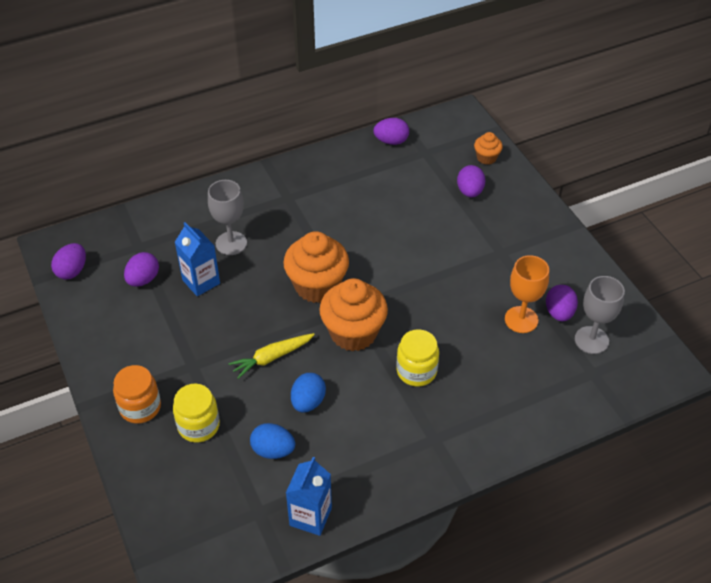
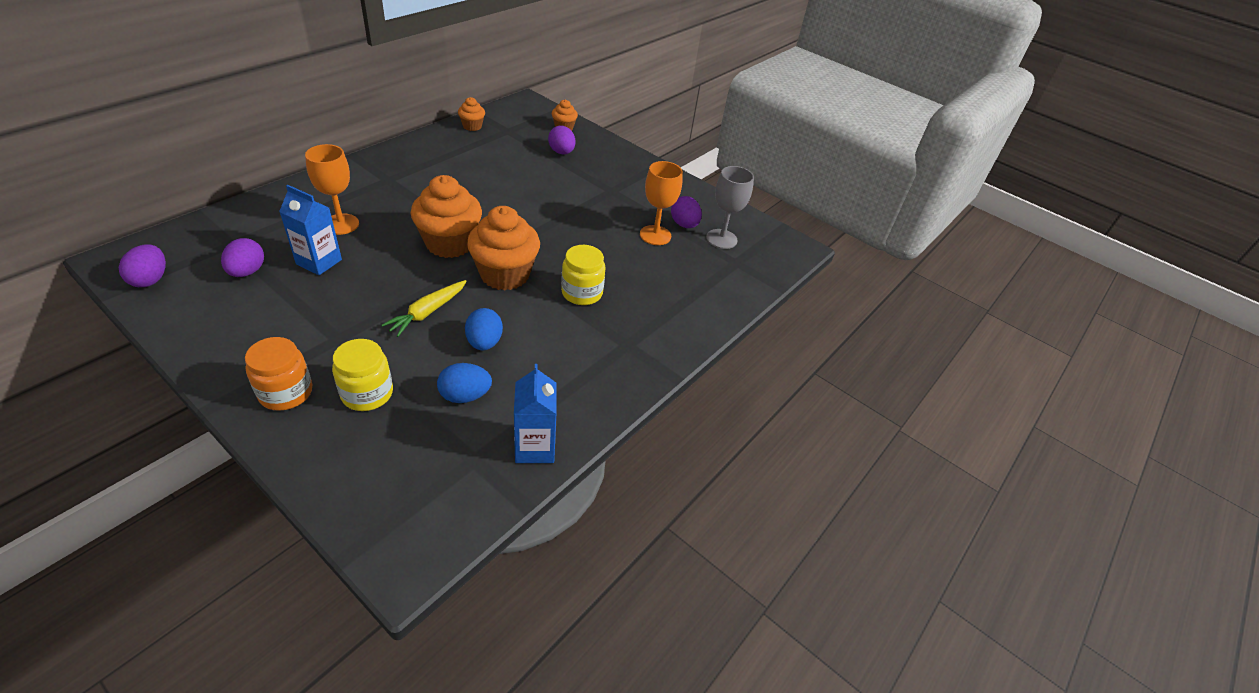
camera: 30 degrees left, 5 degrees down
grey goblet [208,180,247,255] -> orange goblet [305,144,359,235]
purple egg [373,118,409,145] -> orange cupcake [458,97,485,131]

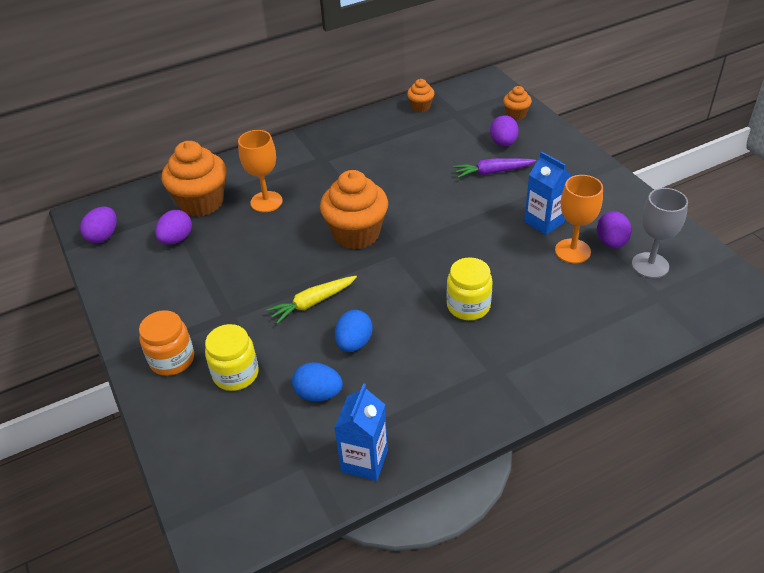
camera: 30 degrees right, 0 degrees up
blue carton [279,185,342,275] -> blue carton moved to [524,151,572,235]
orange cupcake [467,206,540,291] -> orange cupcake moved to [162,141,226,217]
none -> purple carrot [453,158,536,178]

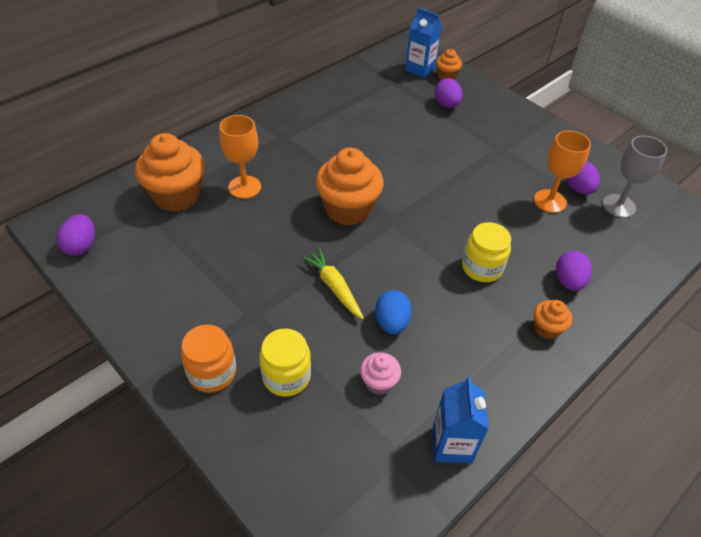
camera: 20 degrees left, 5 degrees up
purple egg [155,210,192,244] -> purple egg moved to [556,251,592,291]
yellow carrot [267,276,357,324] -> yellow carrot turned 105 degrees clockwise [301,248,364,319]
blue egg [292,362,343,402] -> pink cupcake [360,352,401,395]
orange cupcake [407,79,435,112] -> orange cupcake moved to [534,300,572,340]
purple carrot [453,158,536,178] -> none
blue carton [524,151,572,235] -> blue carton moved to [405,8,442,78]

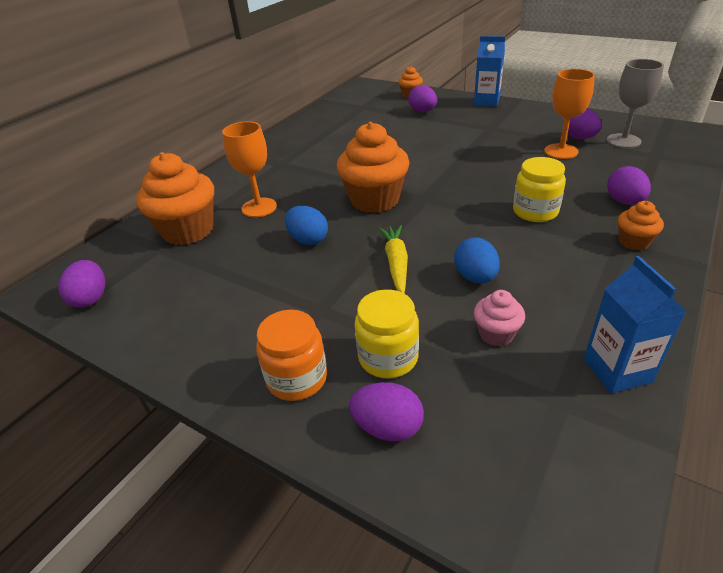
camera: 10 degrees left, 10 degrees down
yellow carrot [301,248,364,319] -> yellow carrot turned 45 degrees clockwise [378,225,408,293]
blue carton [405,8,442,78] -> blue carton moved to [474,36,505,107]
none -> blue egg [285,206,328,245]
none -> purple egg [349,382,424,441]

